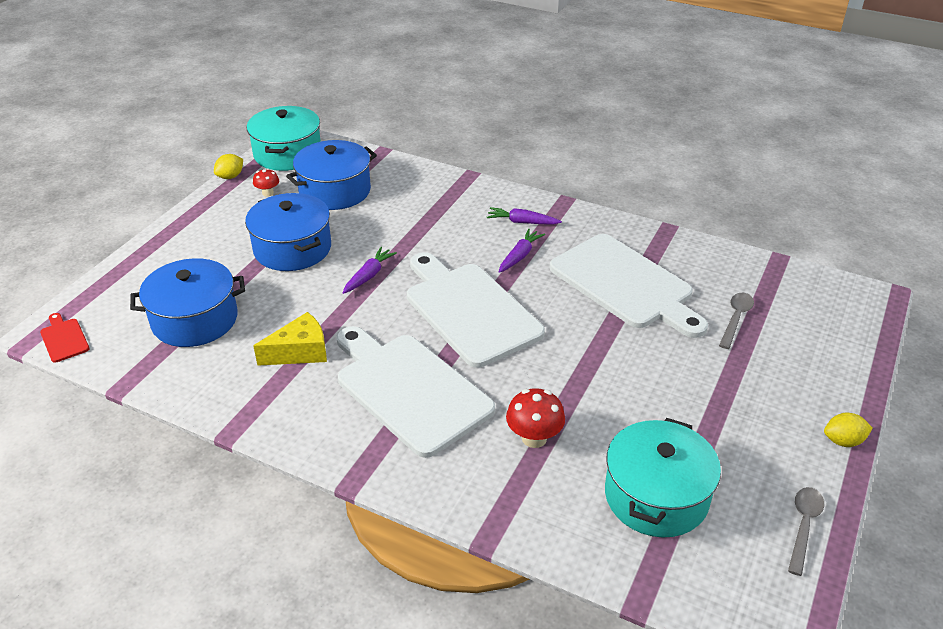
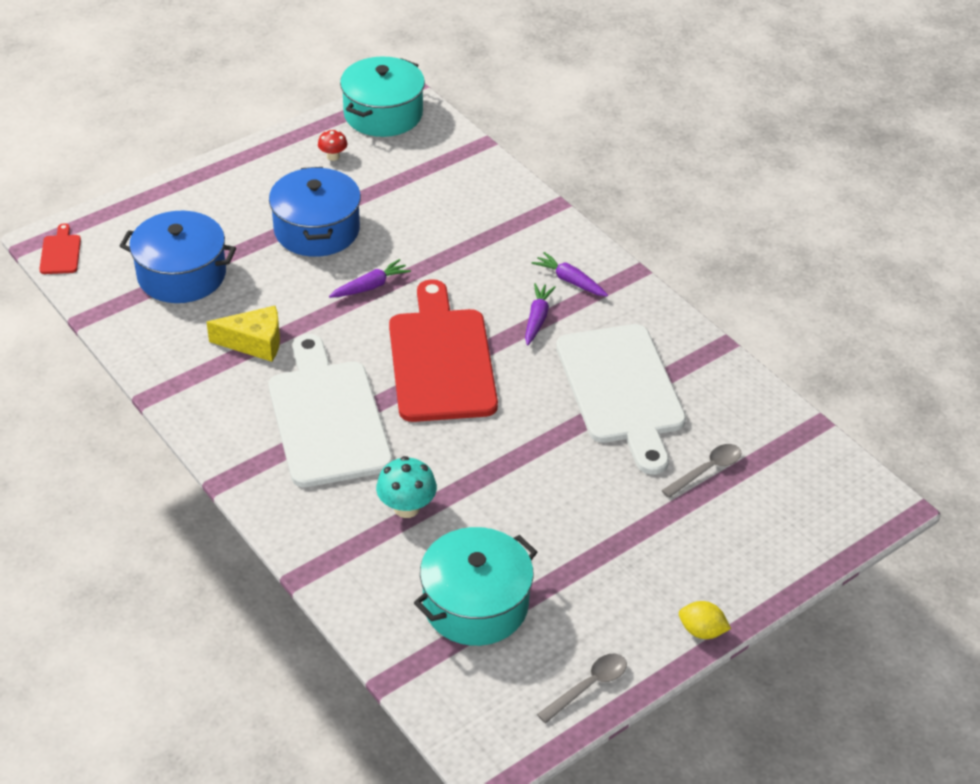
camera: 25 degrees right, 5 degrees up
yellow lemon [214,154,243,179] -> none
blue pot [286,140,377,210] -> none
white cutting board [407,252,545,368] -> red cutting board [389,279,498,422]
purple carrot [499,228,545,273] -> purple carrot turned 45 degrees counterclockwise [525,283,556,345]
red mushroom [506,388,565,448] -> turquoise mushroom [376,456,437,518]

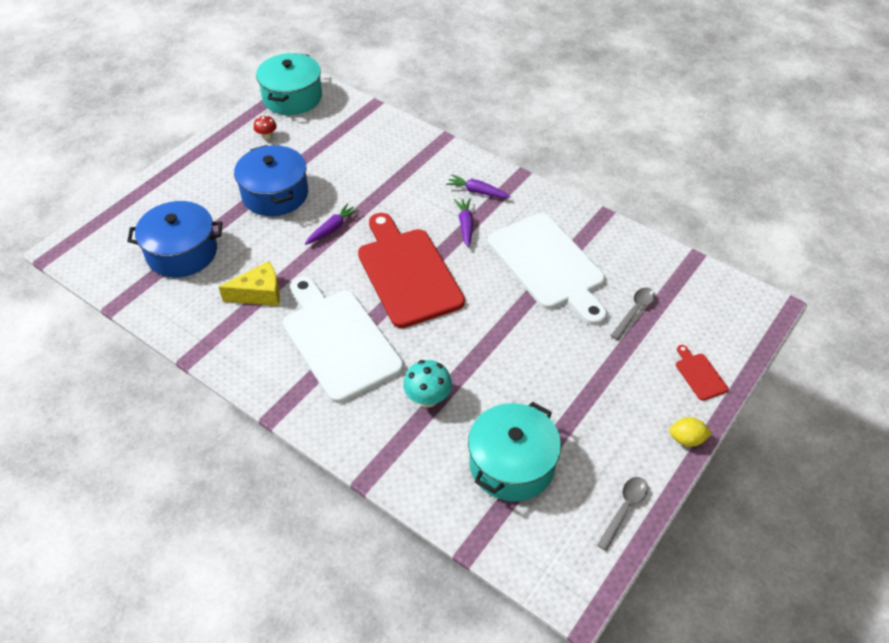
camera: 15 degrees left, 5 degrees up
red cutting board [39,223,81,274] -> red cutting board moved to [676,345,728,401]

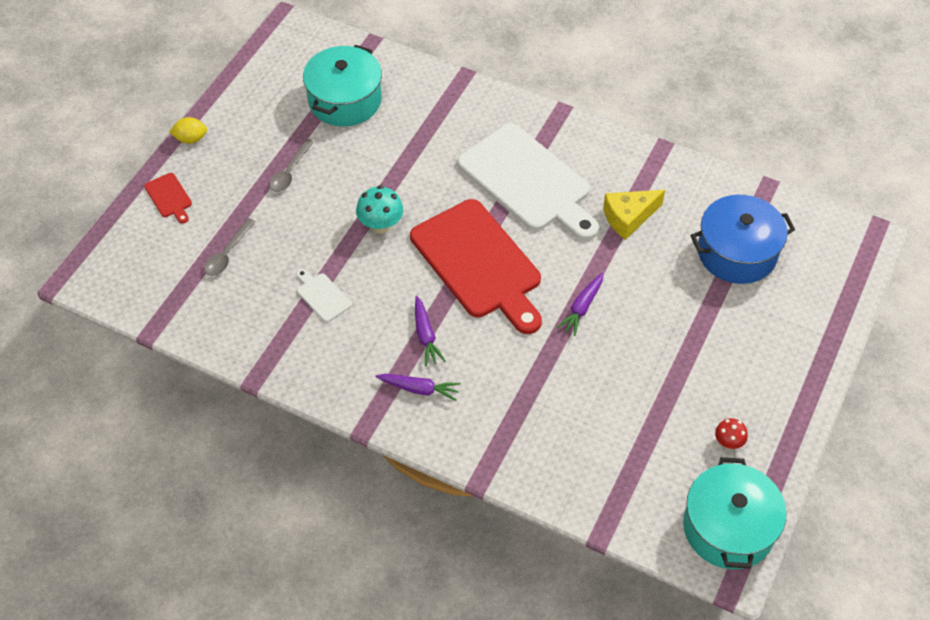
camera: 170 degrees right, 5 degrees up
blue pot [234,145,308,216] -> none
turquoise mushroom [403,360,452,408] -> turquoise mushroom moved to [356,185,403,234]
white cutting board [488,213,607,325] -> white cutting board [296,269,352,322], size x0.40
grey spoon [597,477,648,551] -> grey spoon moved to [269,139,314,192]

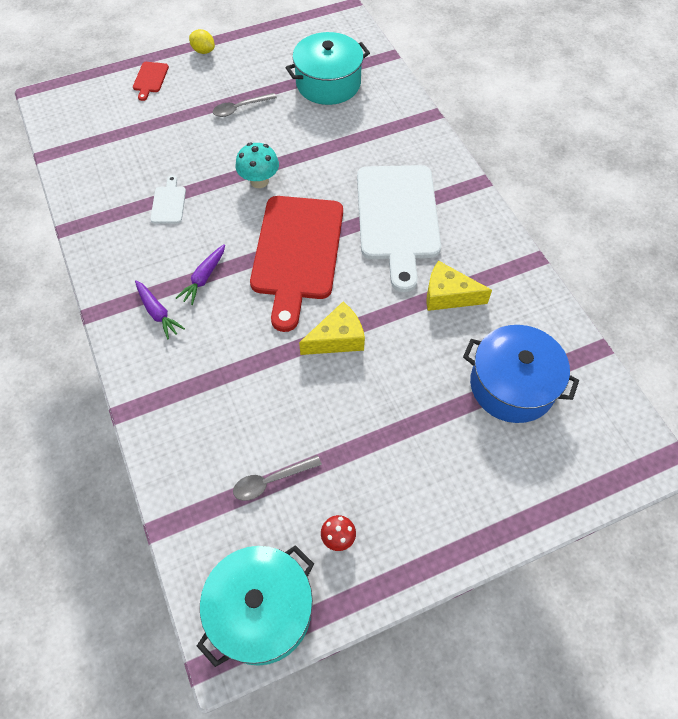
camera: 40 degrees right, 5 degrees up
grey spoon [204,218,256,276] -> grey spoon moved to [233,455,322,501]
purple carrot [557,273,604,336] -> yellow cheese [299,302,365,355]

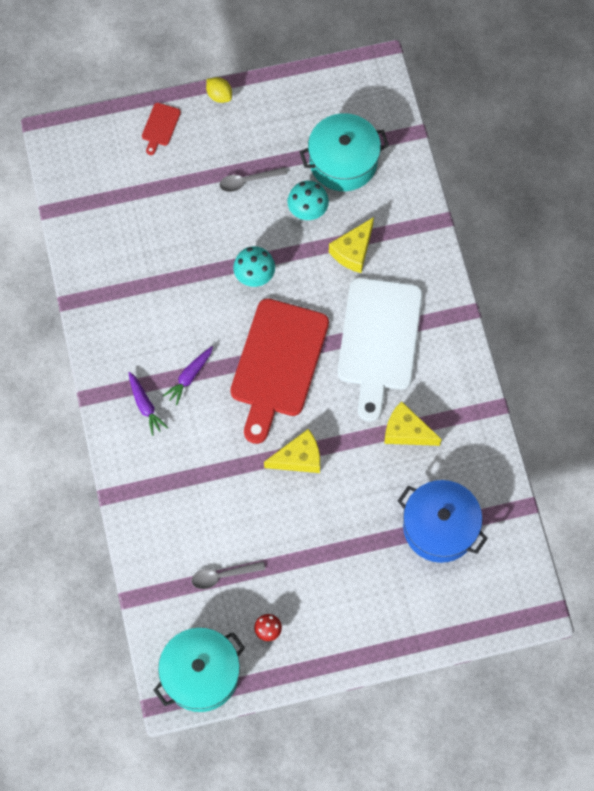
camera: 10 degrees right, 10 degrees up
white cutting board [150,175,186,223] -> none
none -> turquoise mushroom [287,181,329,220]
none -> yellow cheese [329,217,374,273]

